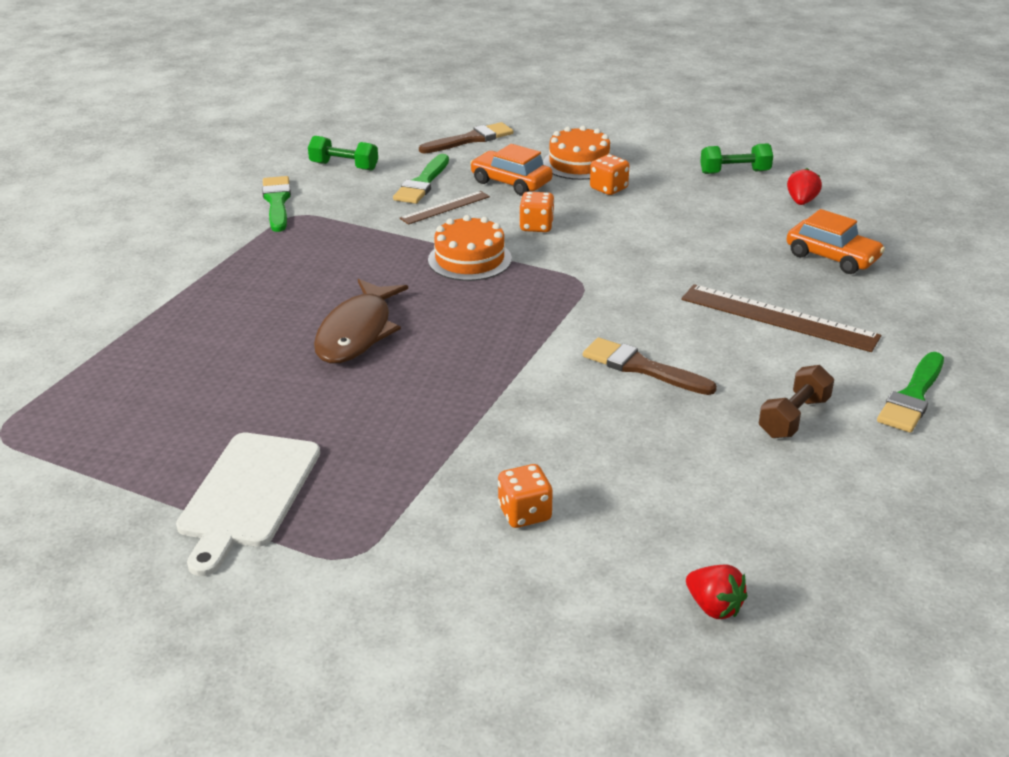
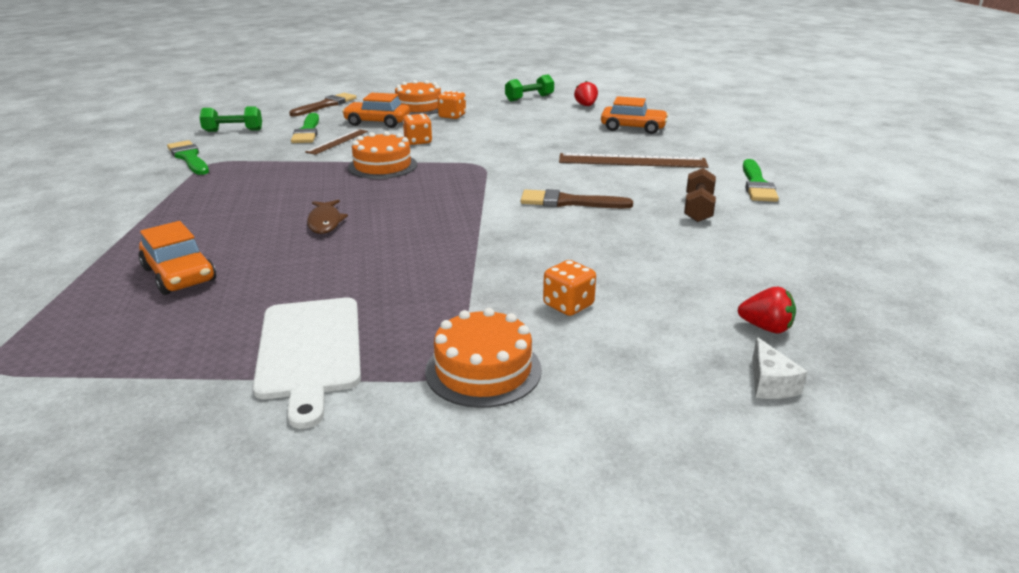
camera: 25 degrees left, 5 degrees down
brown fish [314,279,408,364] -> brown fish [307,200,348,234], size x0.58
none -> orange car [139,221,216,295]
none -> orange cake [425,308,542,408]
none -> white cheese [752,337,808,399]

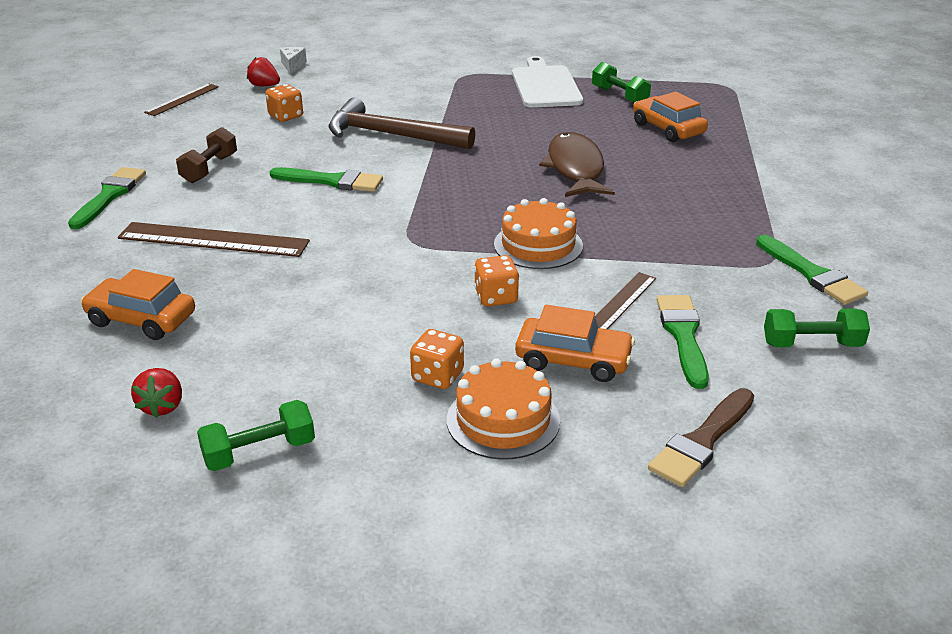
camera: 175 degrees left, 5 degrees up
brown fish [307,200,348,234] -> brown fish [539,132,615,197], size x1.74
orange cake [425,308,542,408] -> none
brown brush [521,189,633,208] -> green brush [270,167,383,192]
orange dice [543,260,596,316] -> orange dice moved to [265,84,303,122]
none -> brown ruler [144,84,219,116]
none -> brown hammer [328,98,475,149]
none -> green dumbbell [592,62,651,102]

